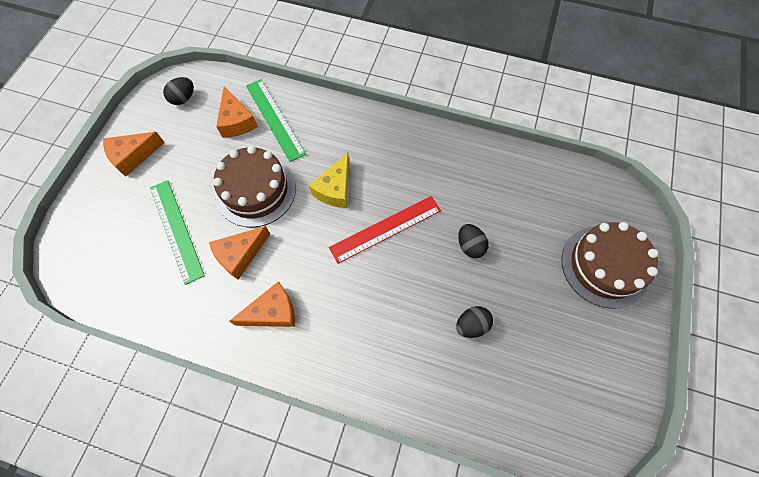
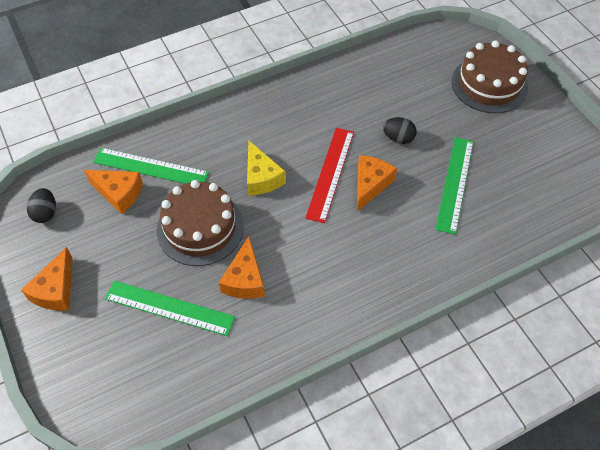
camera: 45 degrees left, 10 degrees down
orange cheese [229,281,295,327] -> orange cheese moved to [357,155,397,212]
black egg [456,306,493,338] -> green ruler [435,137,474,235]

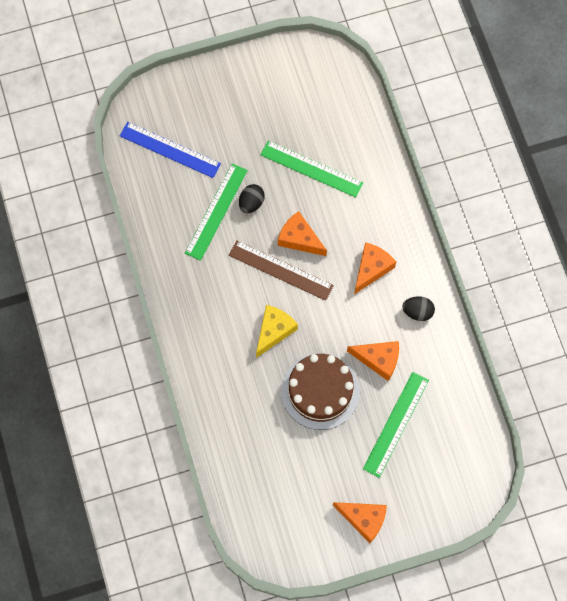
camera: 80 degrees left, 15 degrees up
black egg [27,188,56,223] -> black egg moved to [402,297,435,321]
orange cheese [84,170,143,214] -> orange cheese moved to [354,242,396,295]
green ruler [93,148,209,184] -> green ruler moved to [185,163,248,261]
yellow cheese [247,141,286,196] -> yellow cheese turned 45 degrees counterclockwise [256,305,298,358]
red ruler [305,128,354,223] -> brown ruler [229,241,334,301]
brown cake [452,41,528,113] -> none
none -> blue ruler [120,122,221,178]

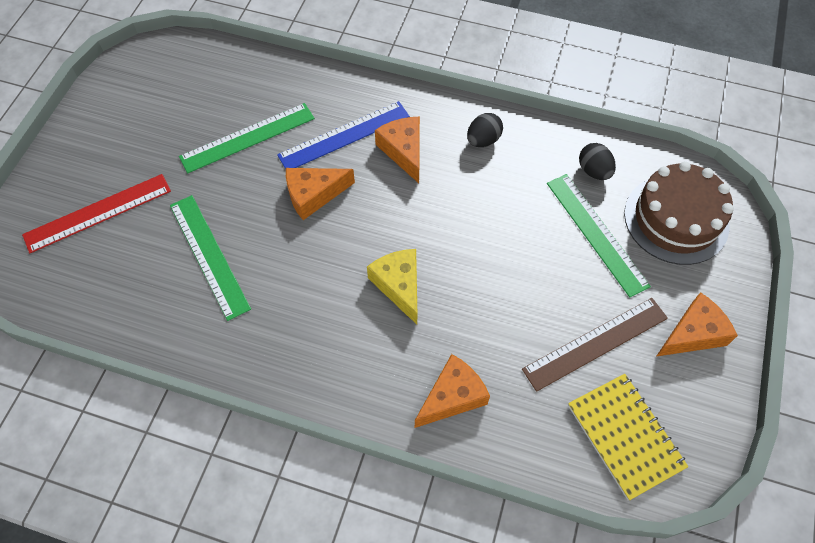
camera: 55 degrees left, 10 degrees down
blue ruler [120,122,221,178] -> blue ruler moved to [277,101,410,169]
brown ruler [229,241,334,301] -> brown ruler moved to [522,298,668,392]
black egg [239,184,265,213] -> black egg moved to [579,143,616,180]
brown cake [281,353,360,430] -> brown cake moved to [624,161,734,265]
orange cheese [347,341,399,381] -> orange cheese moved to [415,354,490,428]
none -> red ruler [22,174,171,253]
none -> yellow notebook [568,374,689,501]

